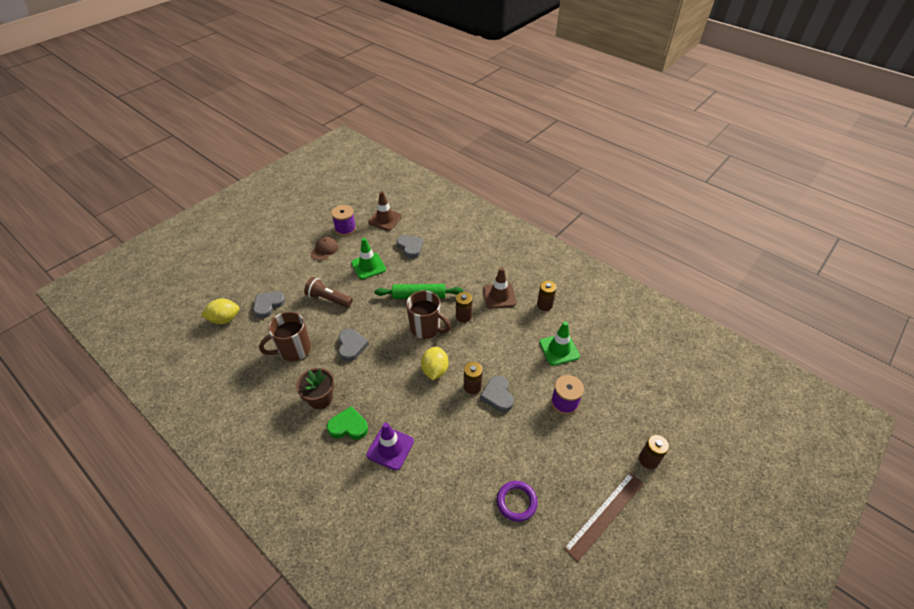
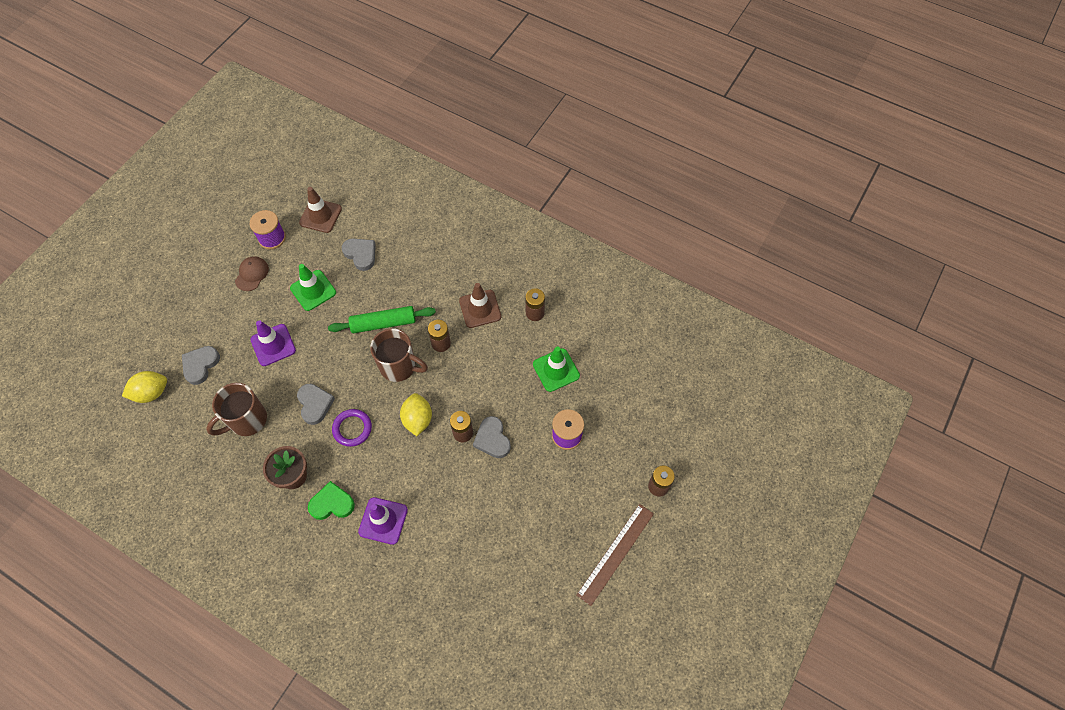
camera: 10 degrees left, 15 degrees up
brown flashlight [304,277,353,308] -> purple traffic cone [250,320,296,366]
purple ring [497,481,538,522] -> purple ring moved to [332,409,372,447]

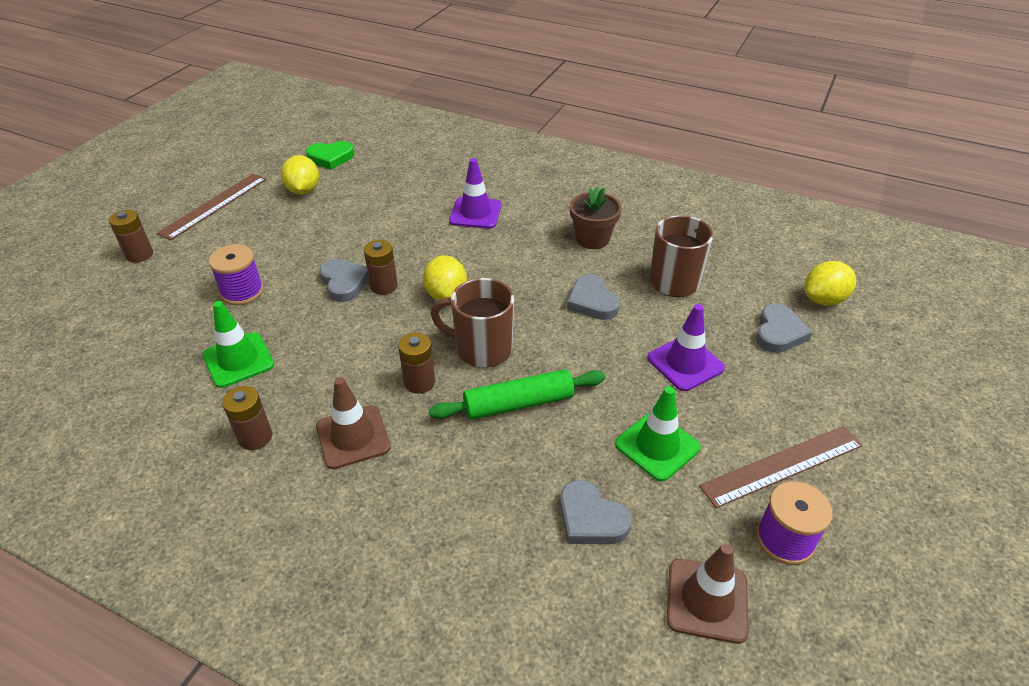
camera: 175 degrees right, 20 degrees down
brown cap [235,256,269,291] -> brown ruler [699,426,863,508]
green heart [308,481,355,520] -> green heart moved to [306,141,354,170]
purple ring [332,409,372,447] -> none
none -> yellow lemon [281,155,319,195]

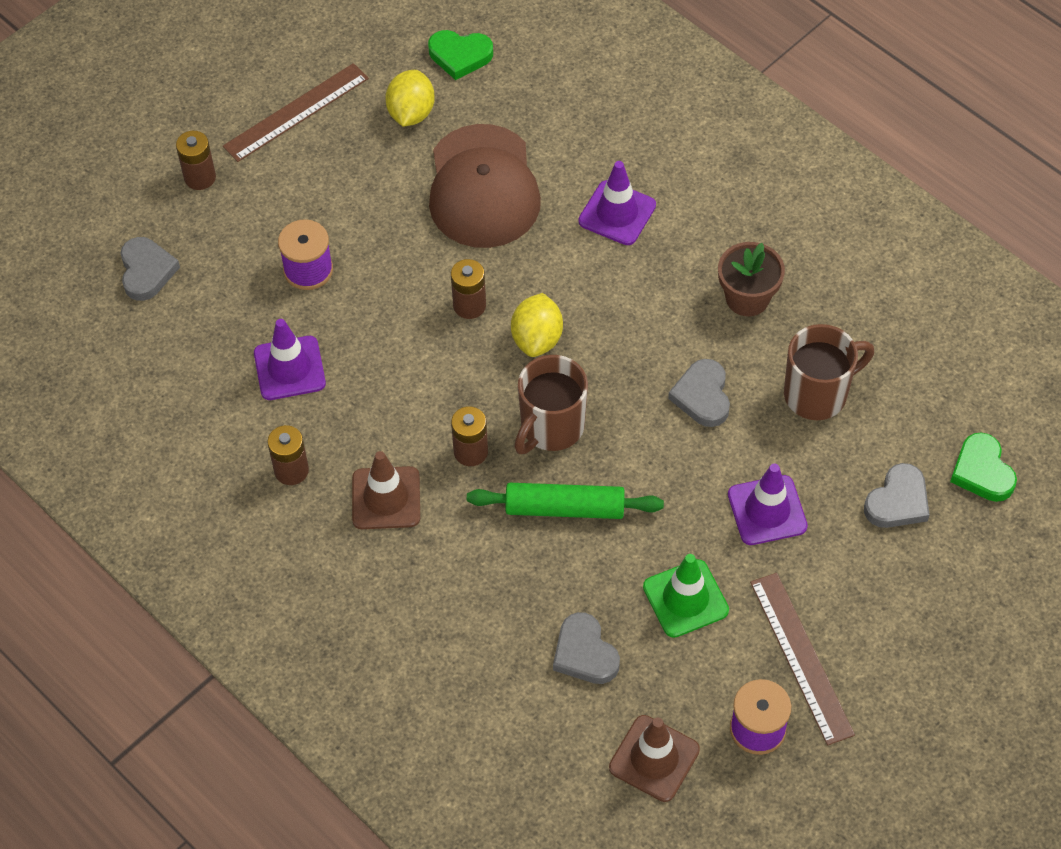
camera: 20 degrees right, 15 degrees up
green traffic cone [203,301,274,388] -> purple traffic cone [254,319,326,400]
grey heart [319,259,369,302] -> grey heart moved to [120,237,180,301]
brown mug [431,278,514,368] -> brown mug turned 90 degrees counterclockwise [514,355,588,454]
brown ruler [699,426,863,508] -> brown ruler turned 75 degrees clockwise [750,573,855,746]
yellow lemon [805,261,856,306] -> green heart [950,433,1017,502]
none -> brown cap [429,124,541,248]

